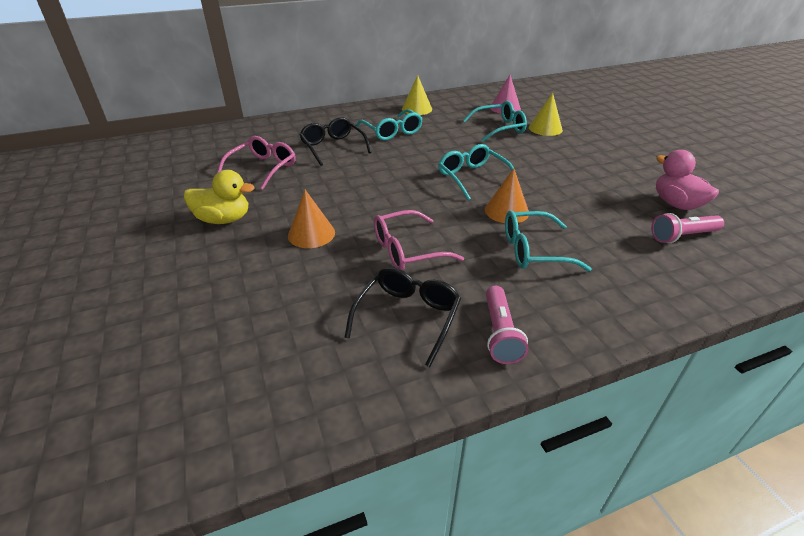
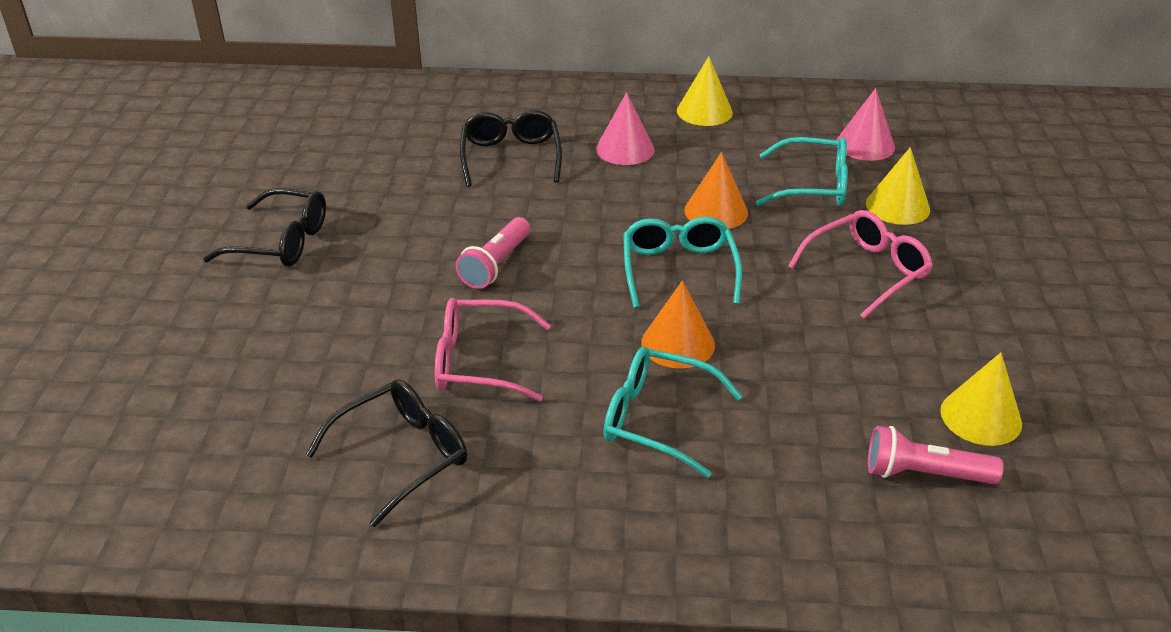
camera: 25 degrees right, 0 degrees up
yellow duck [184,170,255,224] -> black glasses [203,188,326,267]
pink glasses [217,136,296,190] -> pink glasses moved to [788,210,933,319]
orange cone [288,190,335,248] -> orange cone moved to [684,152,748,229]
turquoise glasses [356,109,423,140] -> pink cone [596,92,655,165]
pink flashlight [486,286,528,364] -> pink flashlight moved to [456,217,530,289]
pink duck [656,150,719,210] -> yellow cone [940,352,1022,446]

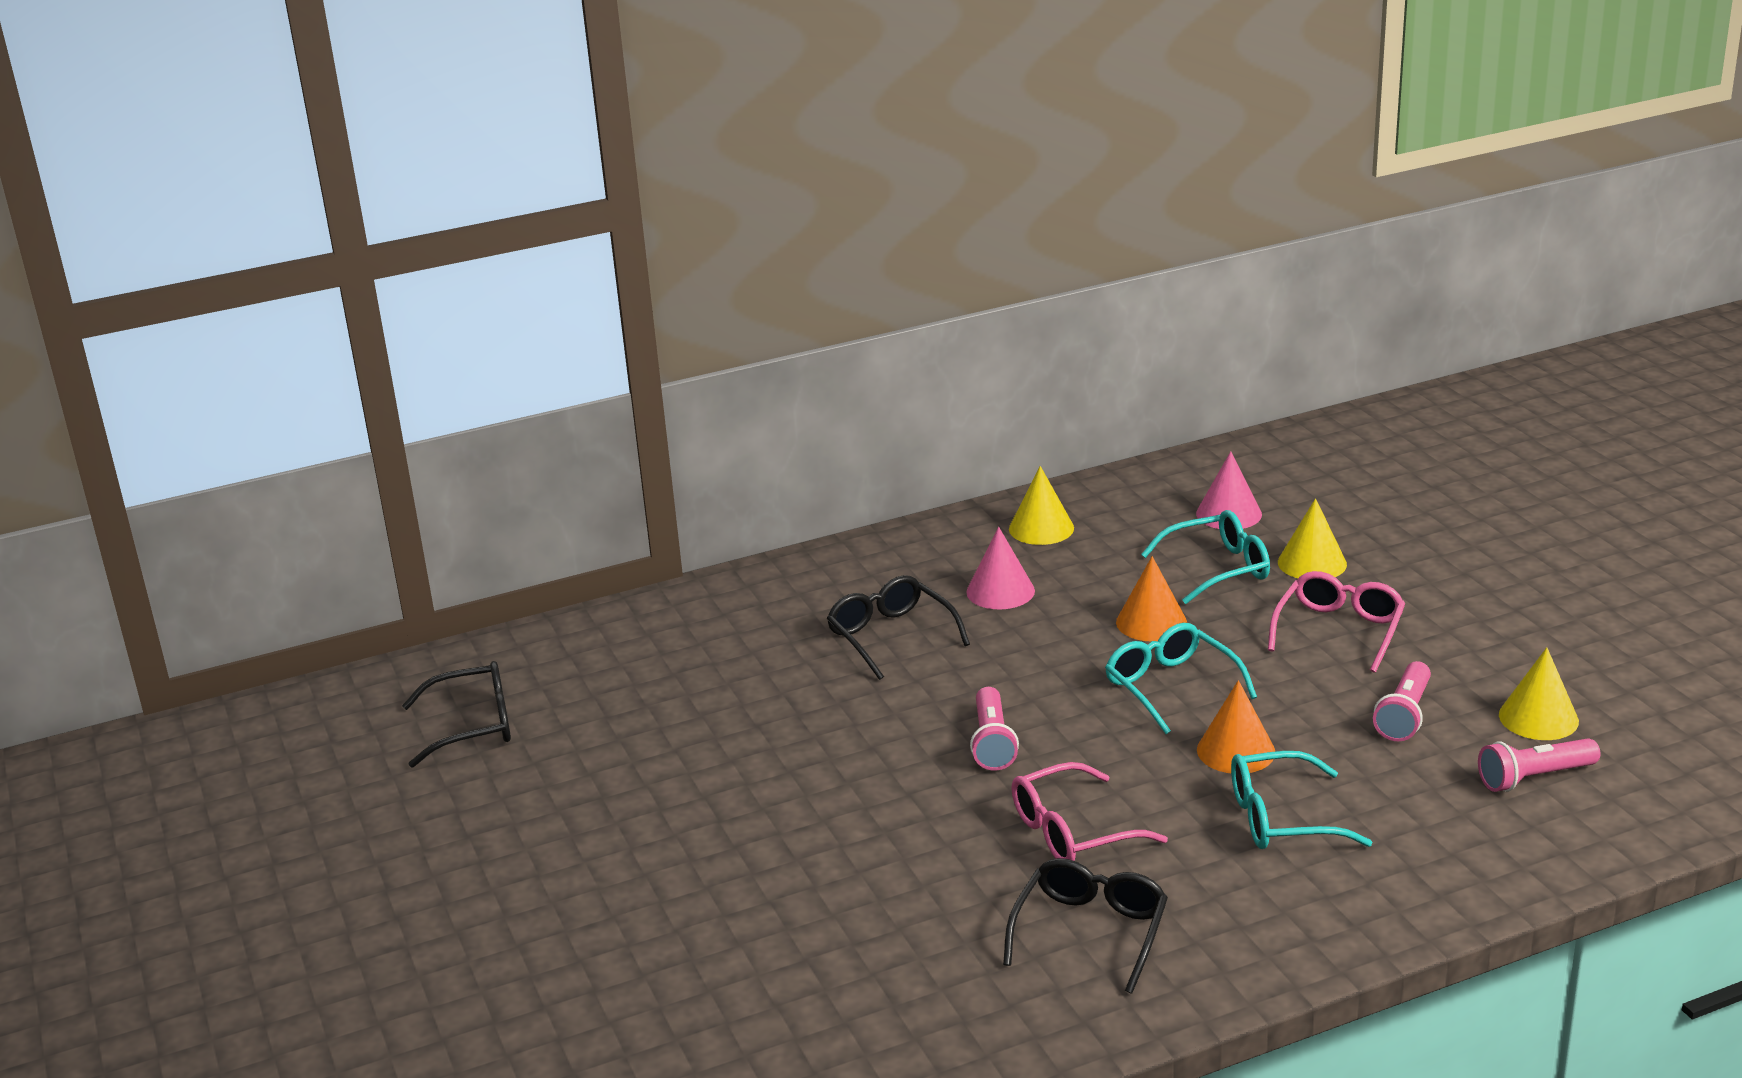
camera: 25 degrees left, 10 degrees down
black glasses [203,188,326,267] -> black glasses moved to [402,661,511,768]
none -> pink flashlight [1373,661,1431,742]

